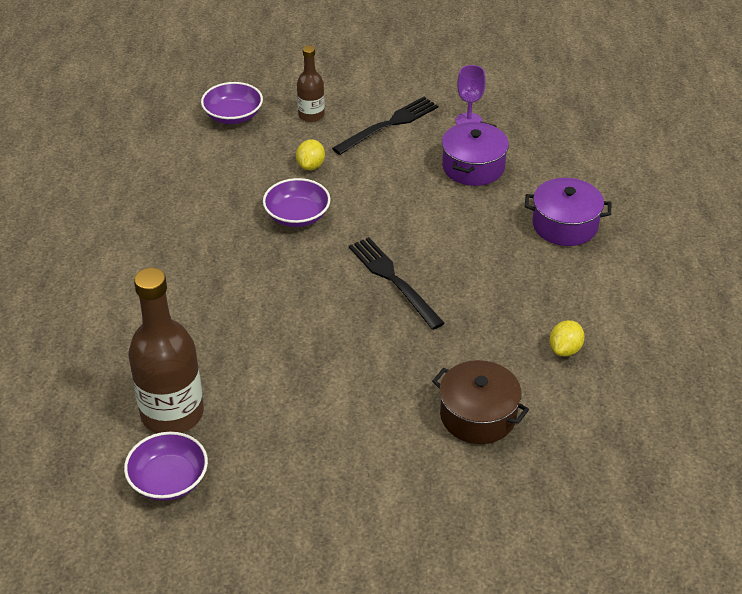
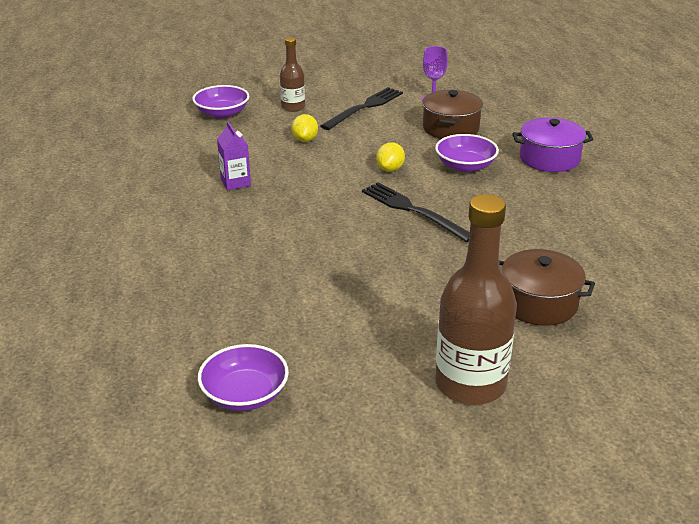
camera: 10 degrees left, 10 degrees down
brown bottle [128,268,204,433] -> brown bottle moved to [435,194,517,405]
purple bowl [263,178,331,227] -> purple bowl moved to [435,134,499,172]
purple pot [442,122,509,186] -> brown pot [422,90,483,139]
yellow lemon [550,320,585,356] -> yellow lemon moved to [376,142,405,172]
none -> purple carton [217,121,251,190]

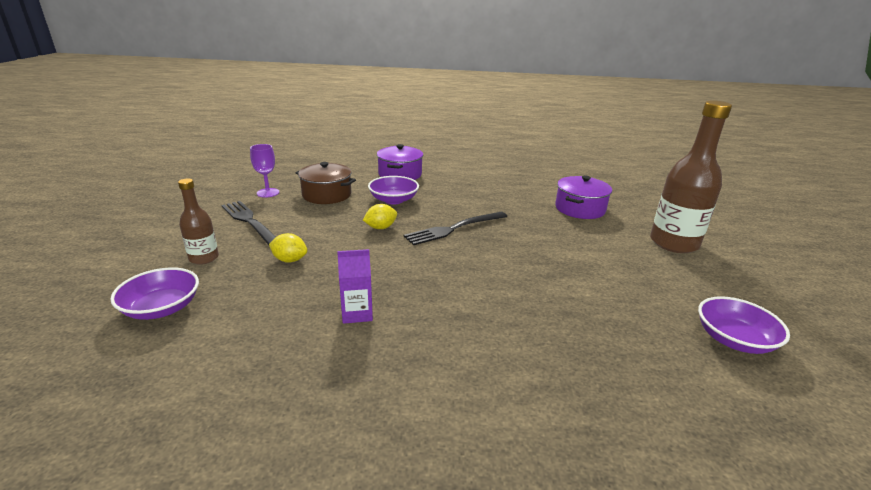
camera: 80 degrees left, 5 degrees down
yellow lemon [376,142,405,172] -> yellow lemon turned 60 degrees counterclockwise [363,204,397,229]
brown pot [499,249,595,326] -> purple pot [555,176,612,219]

